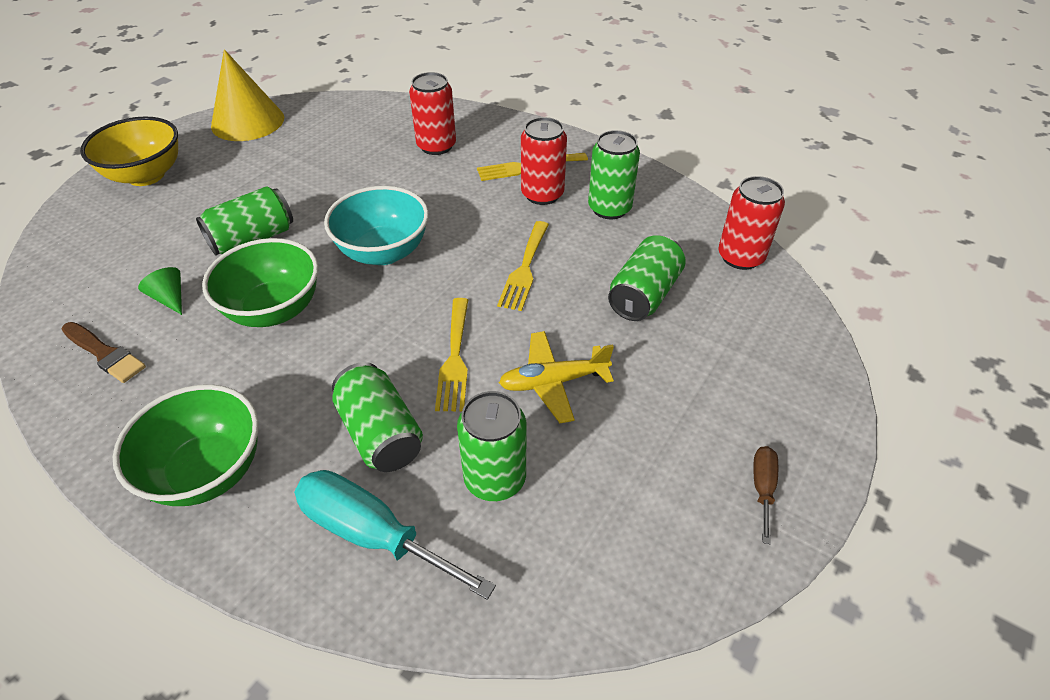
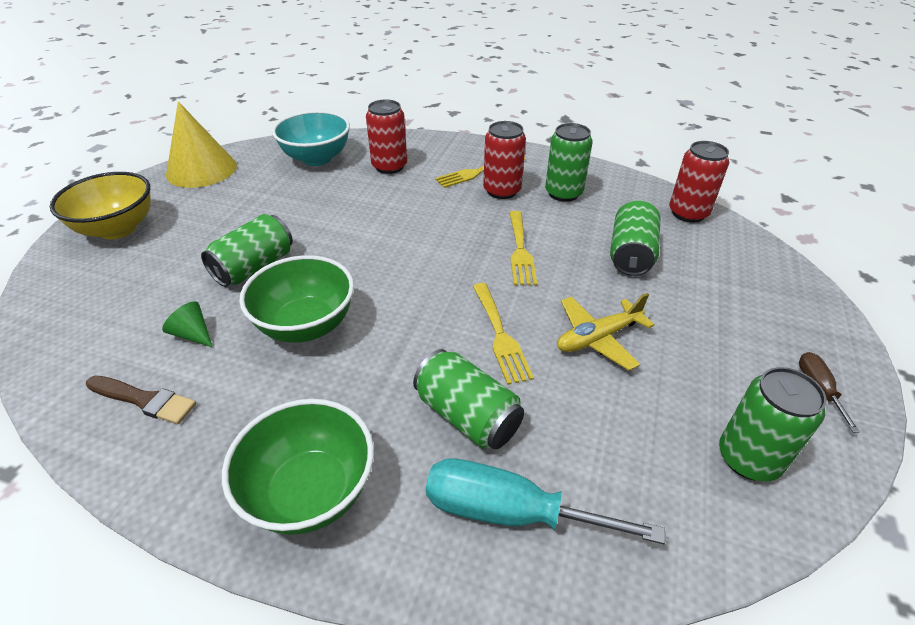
camera: 15 degrees left, 5 degrees down
turquoise bowl [324,186,429,265] -> turquoise bowl moved to [272,111,350,166]
green can [457,391,526,501] -> green can moved to [719,367,827,481]

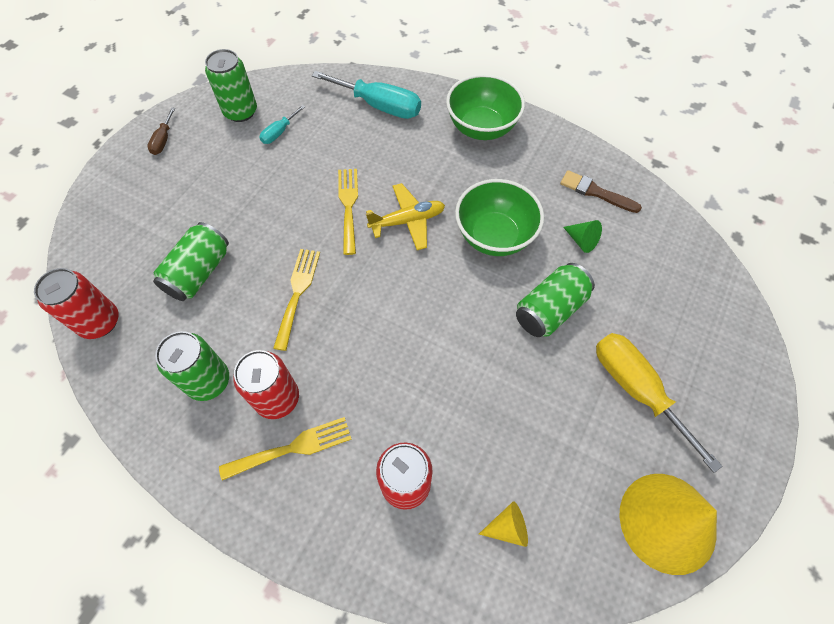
camera: 170 degrees left, 20 degrees up
yellow bowl [50,172,151,239] -> none
turquoise bowl [272,111,350,166] -> yellow cone [479,501,528,547]
green can [413,349,524,449] -> none
yellow plane [557,293,654,370] -> yellow plane moved to [366,183,445,250]
none -> turquoise screwdriver [259,105,305,144]
none -> yellow screwdriver [596,333,722,473]

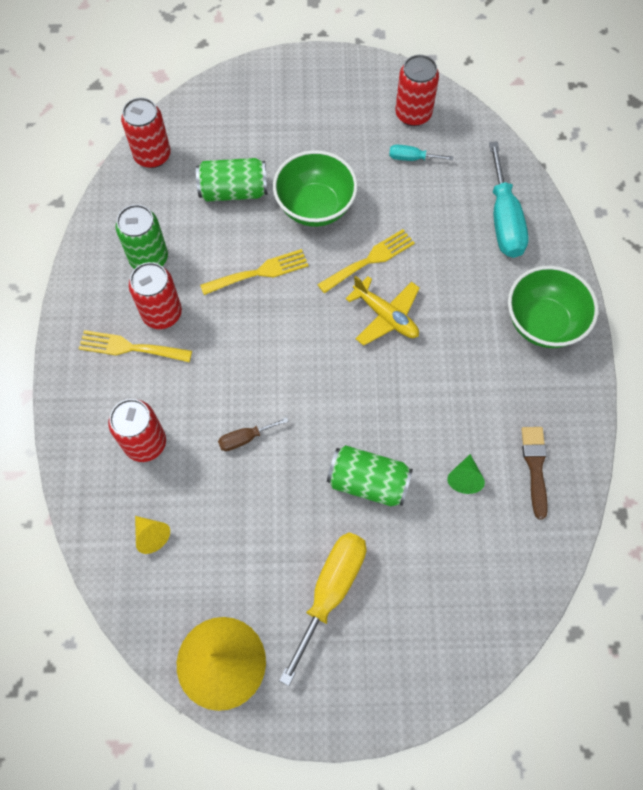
camera: 60 degrees right, 5 degrees up
brown screwdriver [147,107,175,155] -> brown screwdriver moved to [218,417,289,451]
green can [205,49,257,122] -> red can [395,55,439,126]
yellow fork [219,417,352,480] -> yellow fork turned 150 degrees clockwise [79,330,192,362]
green bowl [455,179,544,256] -> green bowl moved to [273,150,358,227]

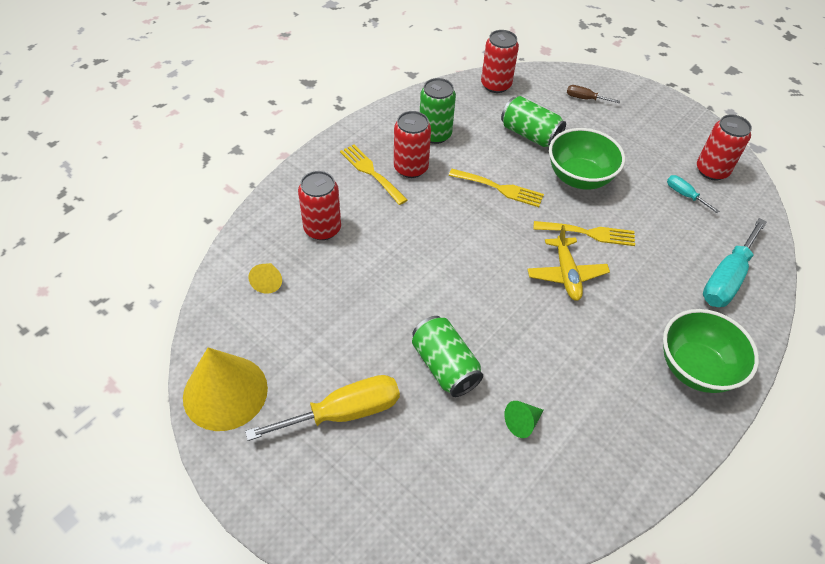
camera: 40 degrees right, 15 degrees down
brown screwdriver [218,417,289,451] -> brown screwdriver moved to [567,85,620,103]
brown brush [521,427,548,519] -> none

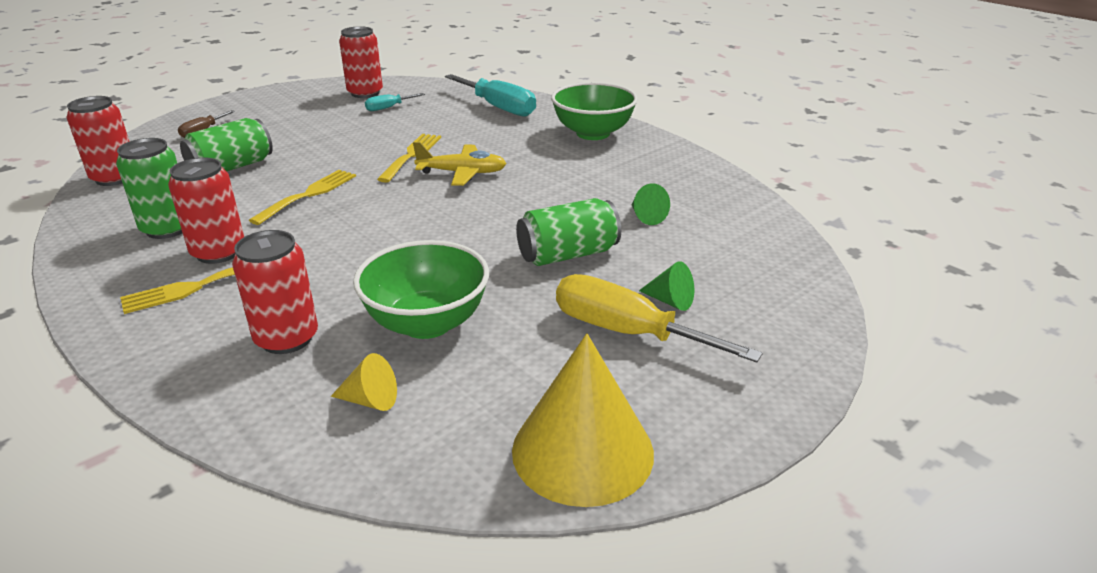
camera: 80 degrees left, 20 degrees down
yellow screwdriver [245,375,400,441] -> yellow screwdriver turned 45 degrees counterclockwise [556,274,763,363]
green bowl [549,128,625,190] -> green bowl moved to [353,240,489,339]
none -> green cone [639,262,694,311]

